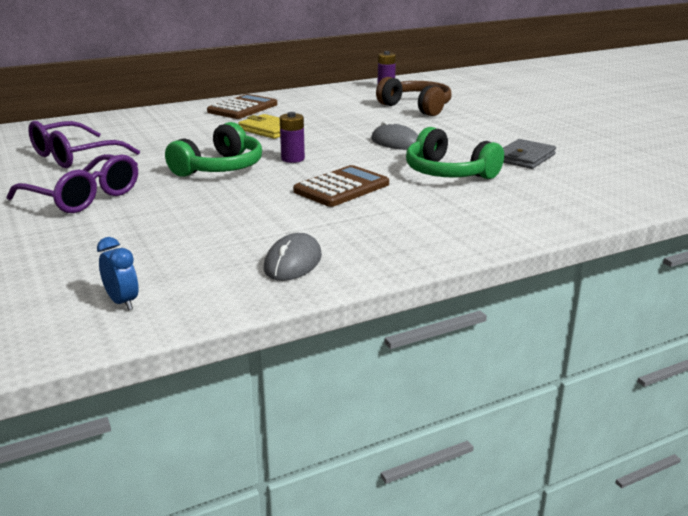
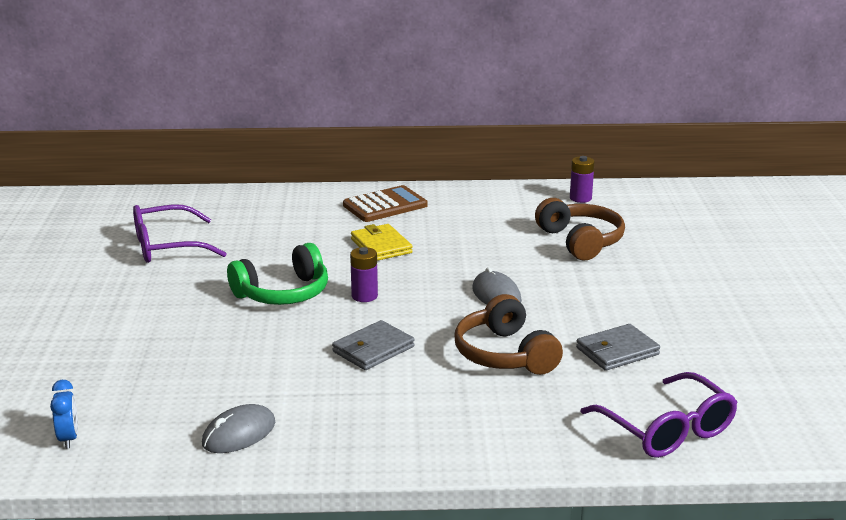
camera: 25 degrees right, 0 degrees up
purple glasses [7,154,138,213] -> purple glasses moved to [580,372,738,458]
brown calculator [293,165,389,207] -> grey wallet [332,320,415,370]
green headphones [406,127,504,179] -> brown headphones [455,294,563,375]

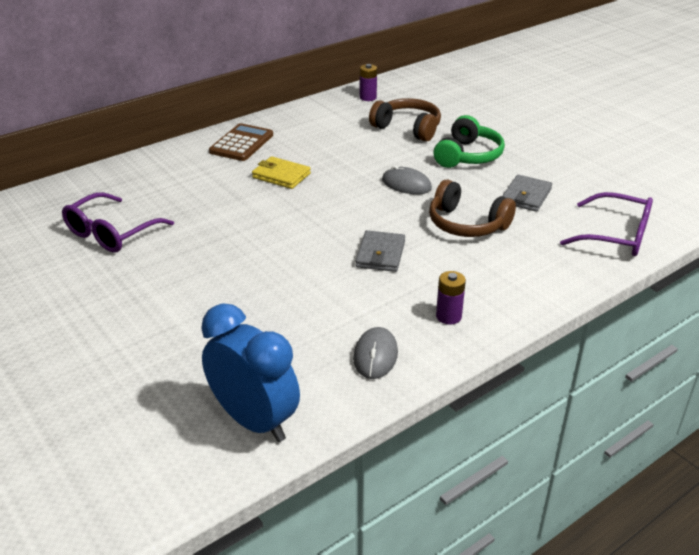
camera: 35 degrees left, 10 degrees up
blue clock [50,380,78,449] -> blue clock [201,303,300,442], size x2.33
green headphones [227,243,328,305] -> green headphones moved to [433,115,505,168]
purple battery [350,247,378,302] -> purple battery moved to [436,271,466,325]

